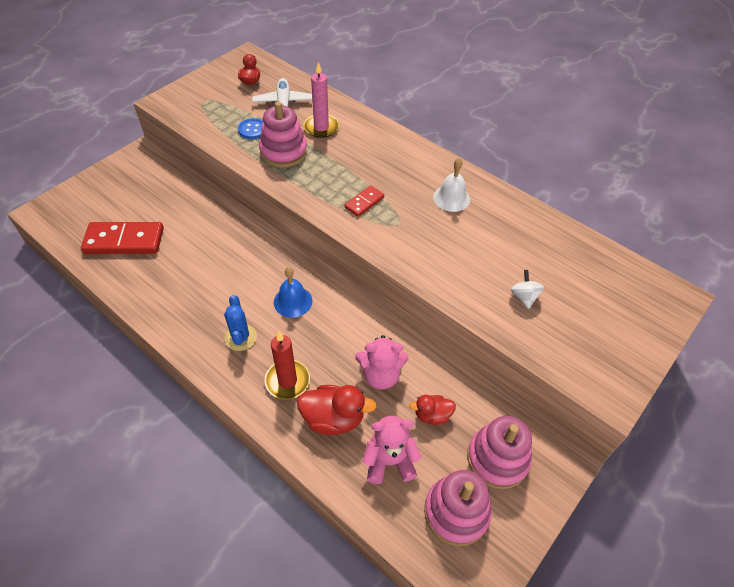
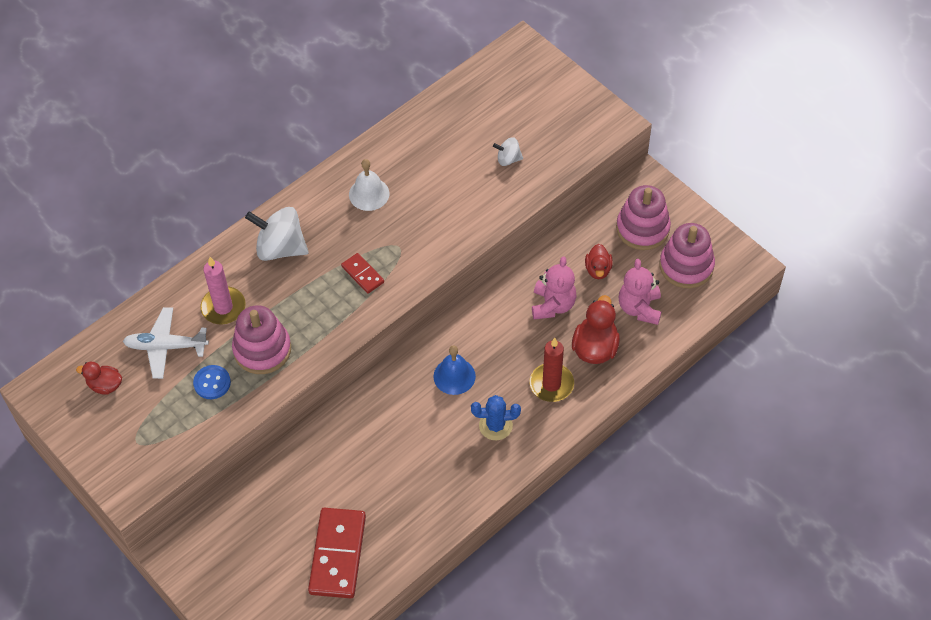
camera: 80 degrees left, 5 degrees up
none -> white spinning top [245,207,309,261]

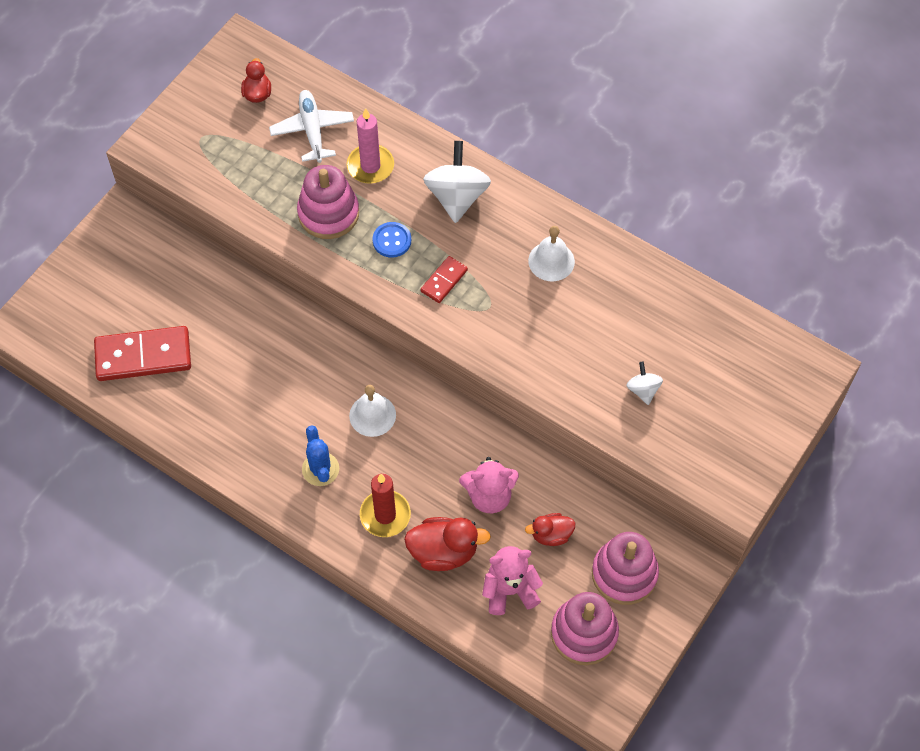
camera: 75 degrees right, 5 degrees up
blue button [193,365,231,399] -> blue button moved to [372,222,411,258]
blue bell [434,345,476,395] -> white bell [349,385,396,437]

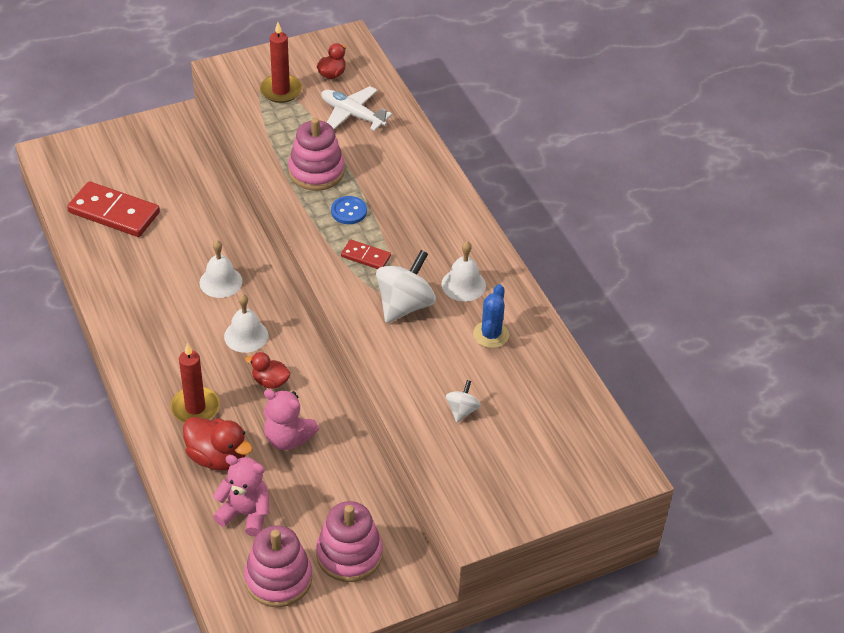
camera: 30 degrees right, 15 degrees down
white plane [269,90,354,163] -> white plane turned 75 degrees counterclockwise [321,86,392,131]
blue cactus [302,425,339,486] -> blue cactus moved to [473,284,509,348]
pink candle [347,108,394,184] -> none
red domino [421,256,468,303] -> red domino turned 45 degrees clockwise [341,239,391,269]
white spinning top [423,141,491,223] -> white spinning top moved to [376,250,436,323]
red duck [525,513,575,546] -> red duck moved to [245,352,291,389]
none -> white bell [200,240,242,298]
none -> red candle [260,22,302,103]

